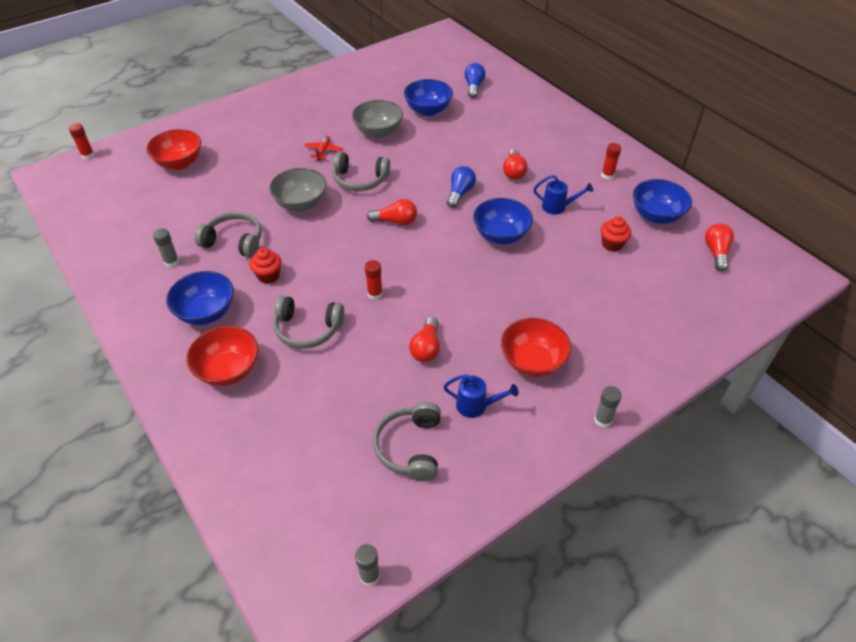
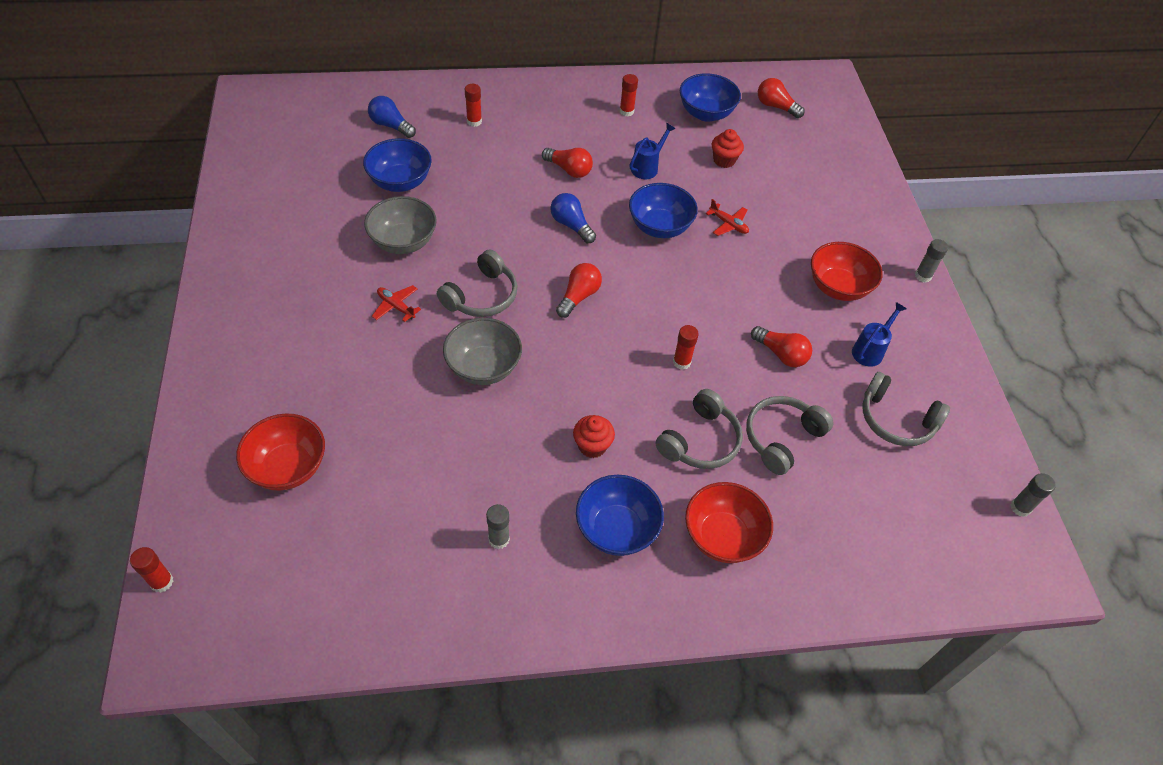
camera: 65 degrees left, 5 degrees up
grey headphones [195,212,262,257] -> grey headphones moved to [746,396,834,475]
none -> red glue stick [465,84,482,127]
none -> red plane [706,199,749,236]

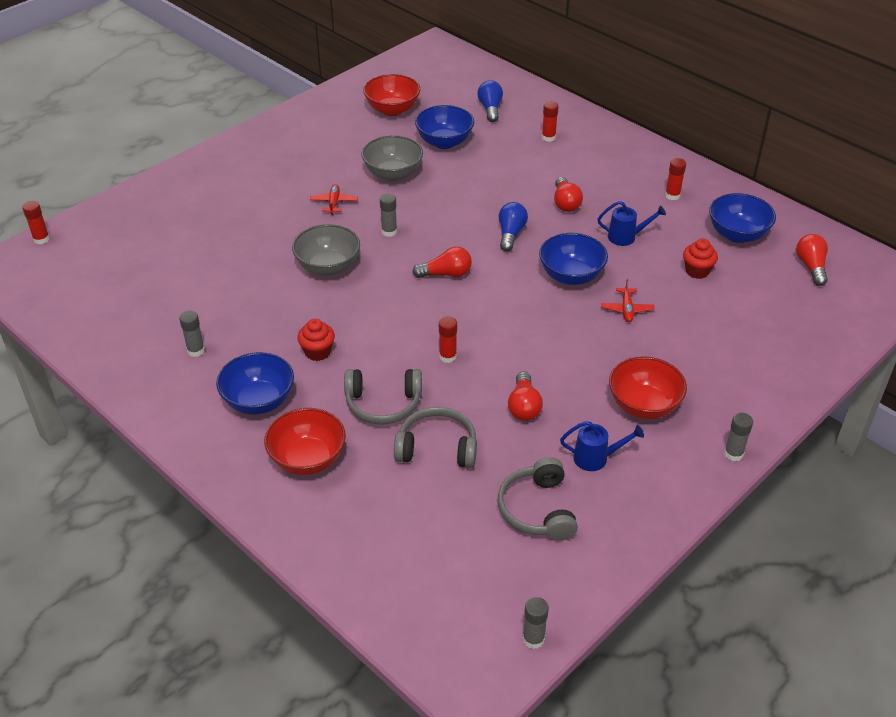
camera: 55 degrees right, 10 degrees down
red bowl [236,413,325,490] -> red bowl moved to [363,74,421,116]
grey headphones [437,250,517,317] -> grey glue stick [380,194,397,237]

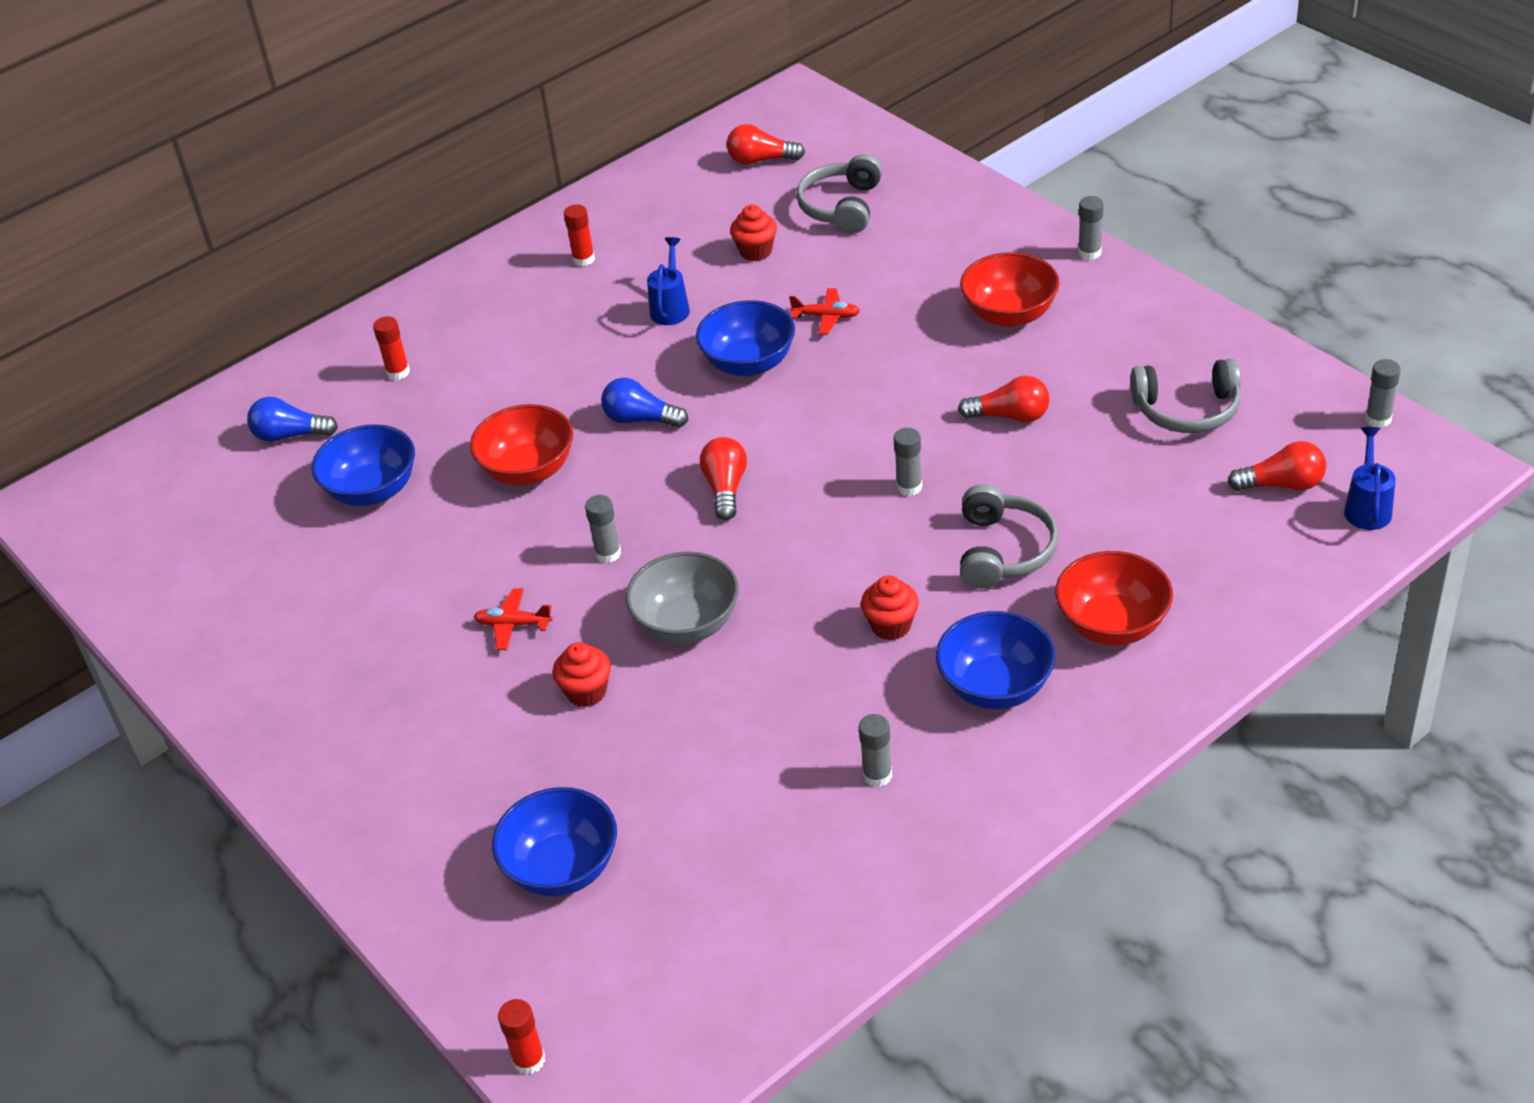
camera: 80 degrees left, 0 degrees up
grey bowl [362,135,423,181] -> none
red bowl [363,74,421,116] -> red bowl moved to [470,404,573,486]
grey headphones [394,407,477,468] -> grey headphones moved to [796,154,882,234]
red glue stick [439,316,457,363] -> grey glue stick [893,428,922,496]
red light bulb [554,177,583,212] -> red light bulb moved to [1228,441,1326,491]
blue watering can [560,421,644,471] -> blue watering can moved to [1344,427,1396,530]
blue bowl [709,193,776,243] -> blue bowl moved to [492,787,617,897]
none -> red cupcake [553,642,611,707]

